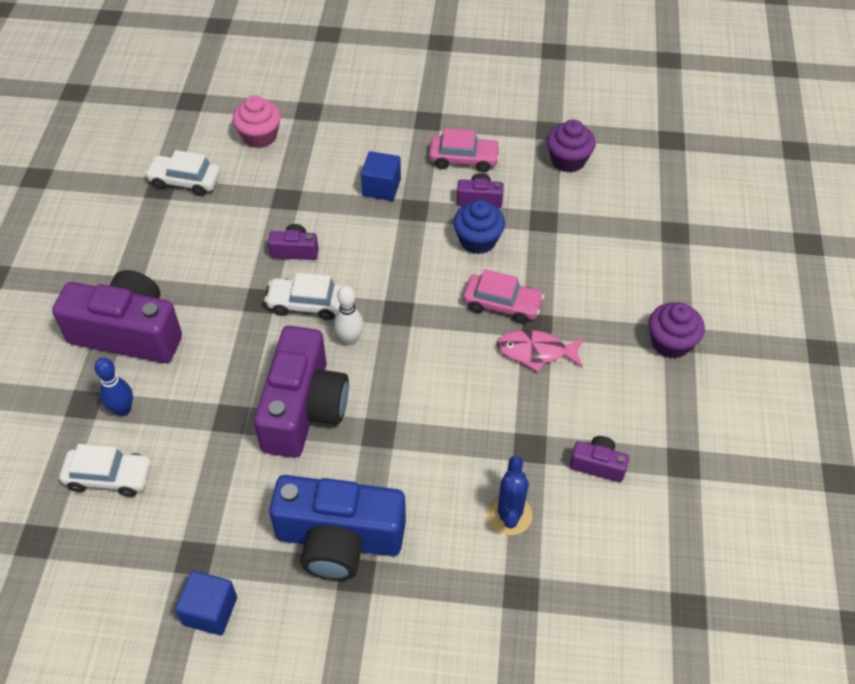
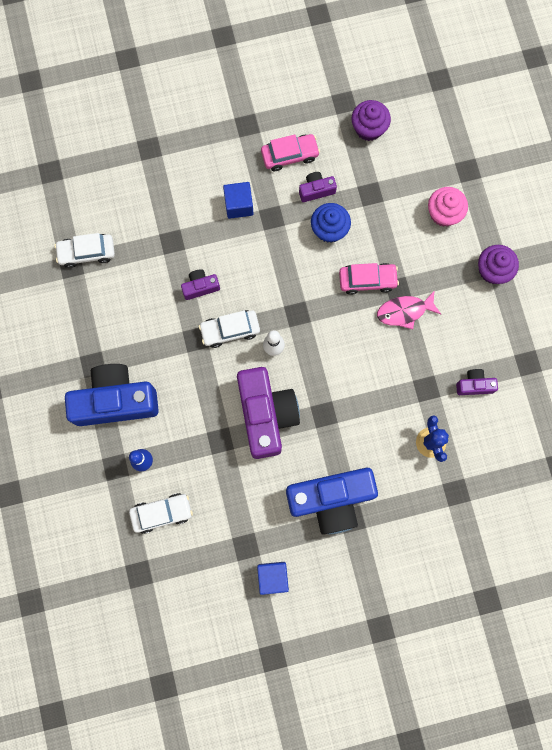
camera: 20 degrees left, 25 degrees up
purple camera [52,270,182,363] -> blue camera [65,364,159,426]
pink cupcake [233,95,281,148] -> pink cupcake moved to [428,187,468,227]

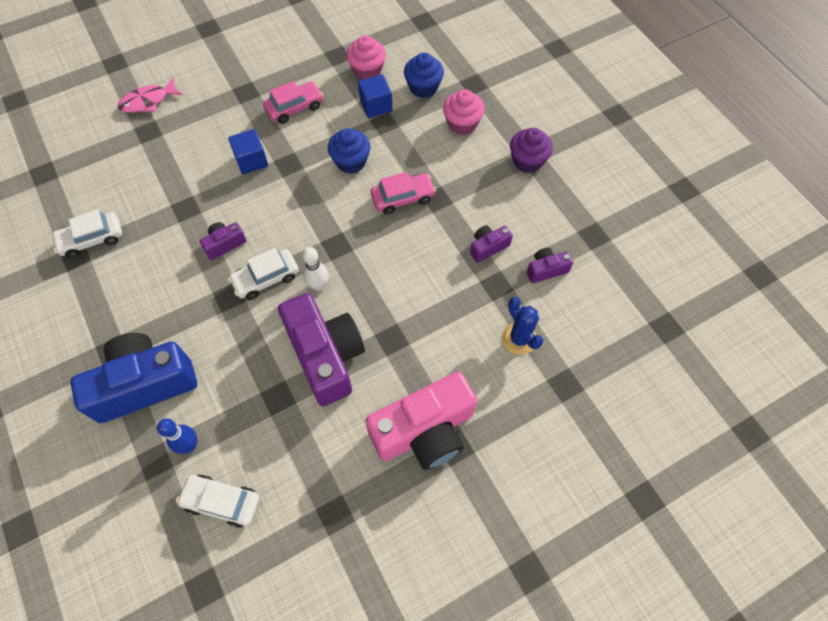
camera: 15 degrees left, 15 degrees down
white car [129,493,193,534] -> white car turned 135 degrees counterclockwise [176,475,259,528]
blue cube [257,562,289,595] -> blue cube moved to [358,74,393,118]
blue camera [286,468,378,535] -> pink camera [365,371,477,470]
purple camera [299,172,337,202] -> purple camera moved to [470,225,513,263]
purple cupcake [352,100,391,141] -> pink cupcake [346,35,386,80]
pink fish [377,290,441,329] -> pink fish moved to [118,77,183,113]
none -> blue cupcake [404,52,444,98]

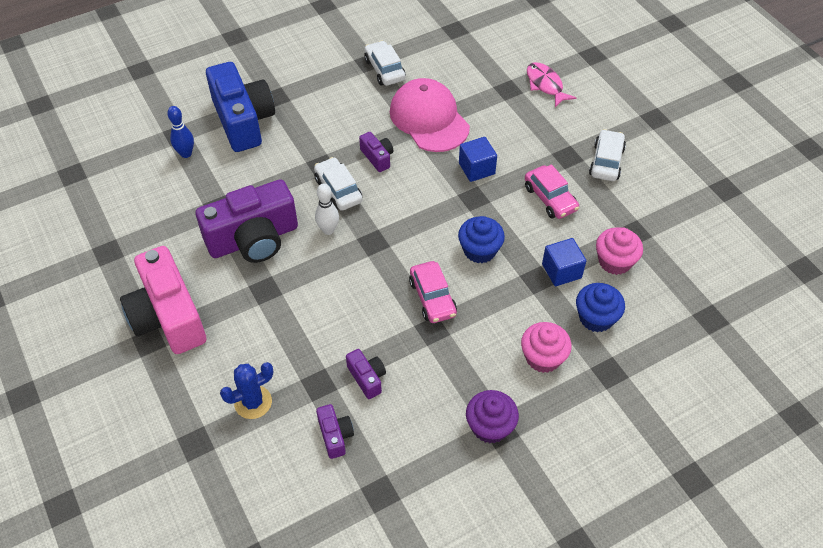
camera: 90 degrees right, 10 degrees down
white car [176,475,259,528] -> white car moved to [589,129,626,181]
none -> pink cap [390,78,470,152]

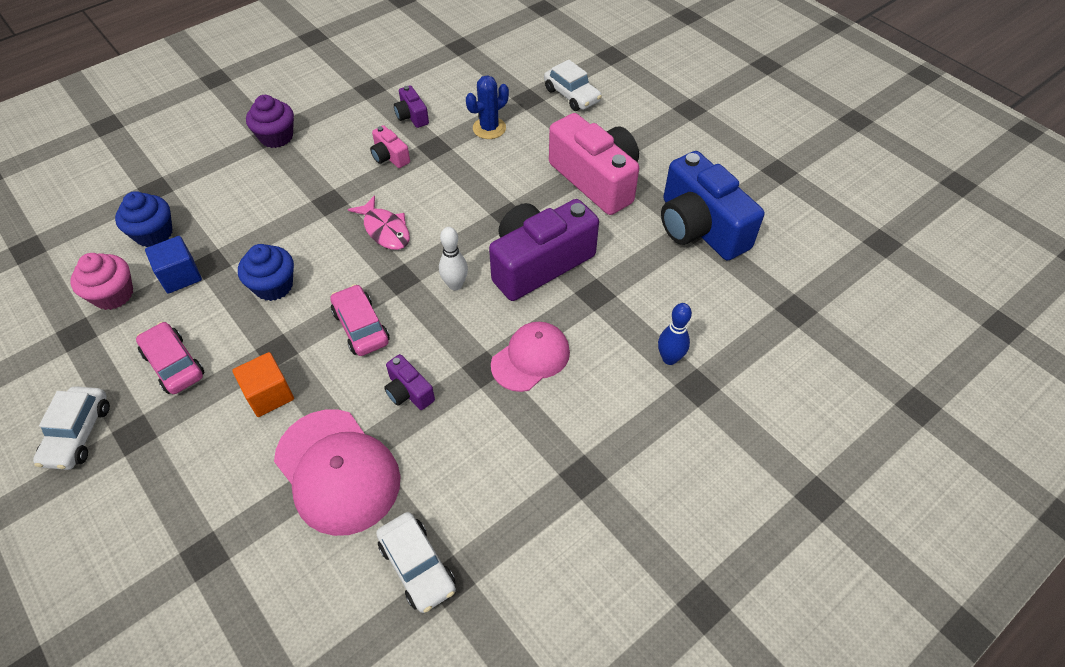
camera: 170 degrees right, 0 degrees up
blue camera [206,62,275,152] -> blue camera moved to [661,151,764,260]
white car [314,157,363,211] -> white car moved to [544,60,602,111]
purple camera [346,349,386,399] -> pink camera [370,125,410,168]
pink car [409,261,457,323] -> pink car moved to [330,284,390,356]
blue cube [459,137,497,182] -> orange cube [232,352,294,417]
pink cupcake [521,322,572,373] -> none
pink fish [527,62,576,107] -> pink fish moved to [348,195,410,250]
none -> pink cap [491,322,570,392]

